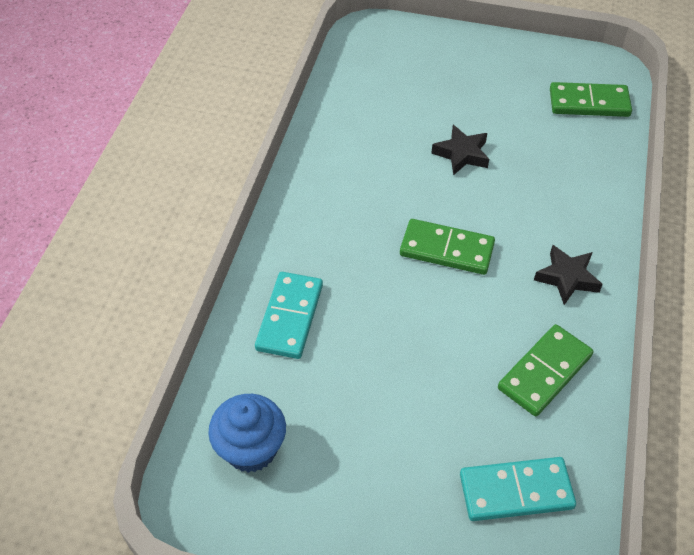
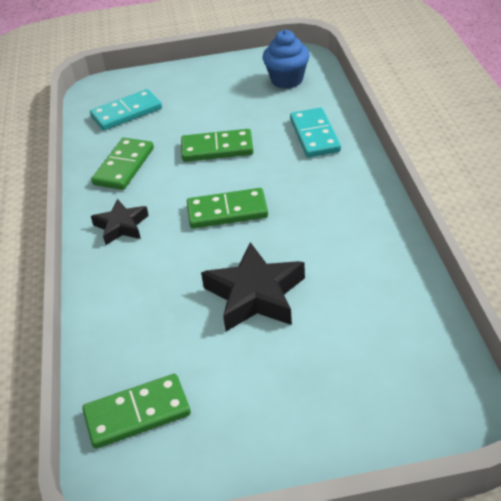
camera: 160 degrees right, 10 degrees down
black star [431,125,489,175] -> black star [201,242,305,332], size x1.64
none -> green domino [181,129,253,162]

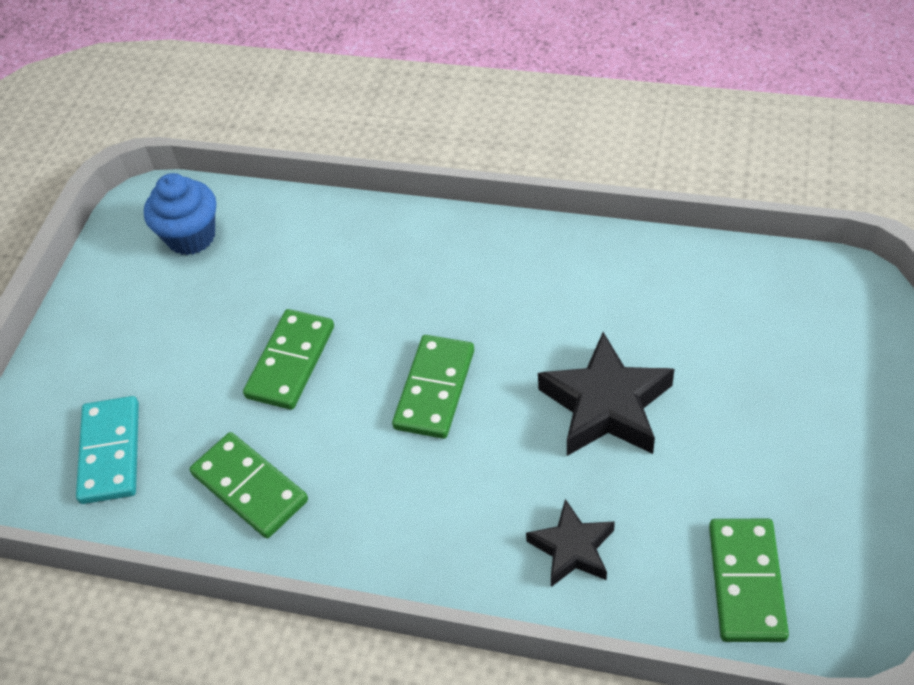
camera: 65 degrees left, 10 degrees up
black star [91,199,149,245] -> black star moved to [526,499,615,587]
turquoise domino [290,108,341,158] -> none

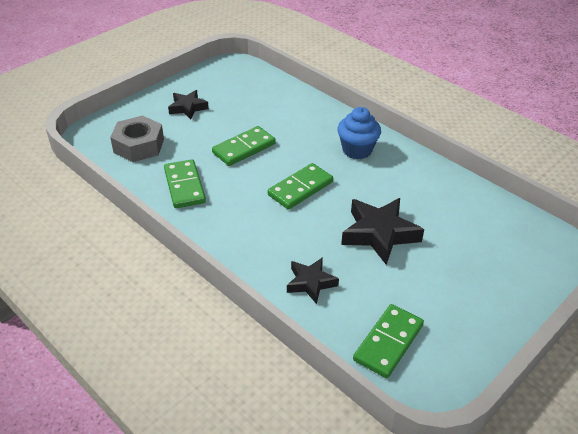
camera: 25 degrees right, 10 degrees down
turquoise domino [76,396,139,504] -> grey nut [110,116,164,162]
blue cupcake [144,173,216,255] -> blue cupcake moved to [337,107,381,159]
none -> black star [168,90,209,119]

